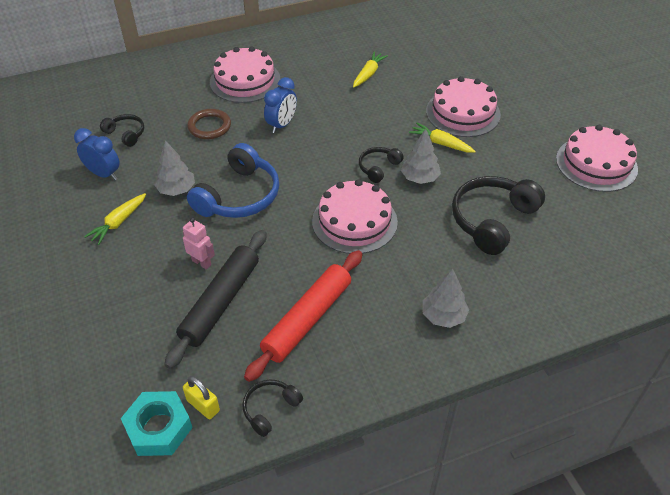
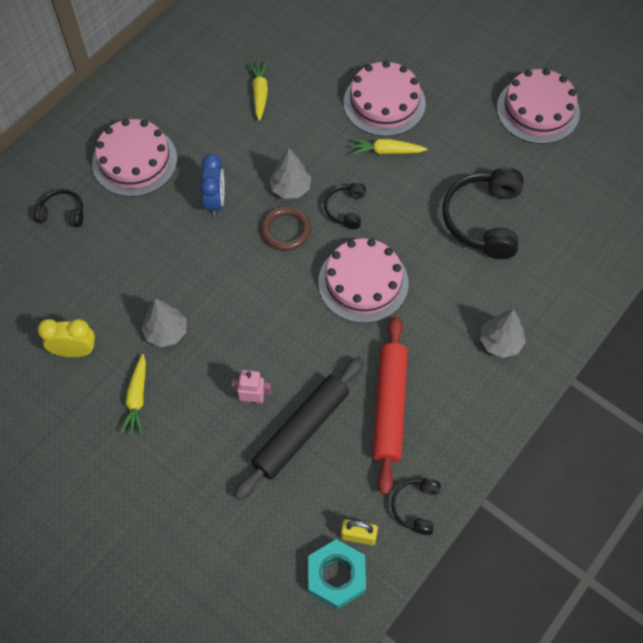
camera: 30 degrees left, 15 degrees up
blue clock [74,128,120,180] -> yellow clock [38,319,95,357]
black headphones [100,114,144,147] -> black headphones moved to [34,189,83,227]
black rolling pin [164,230,267,369] -> black rolling pin turned 45 degrees clockwise [234,357,364,500]
brown ring [187,109,231,139] -> brown ring moved to [261,206,311,251]
blue headphones [187,143,279,218] -> none
grey tree [401,129,441,184] -> grey tree moved to [269,148,311,199]

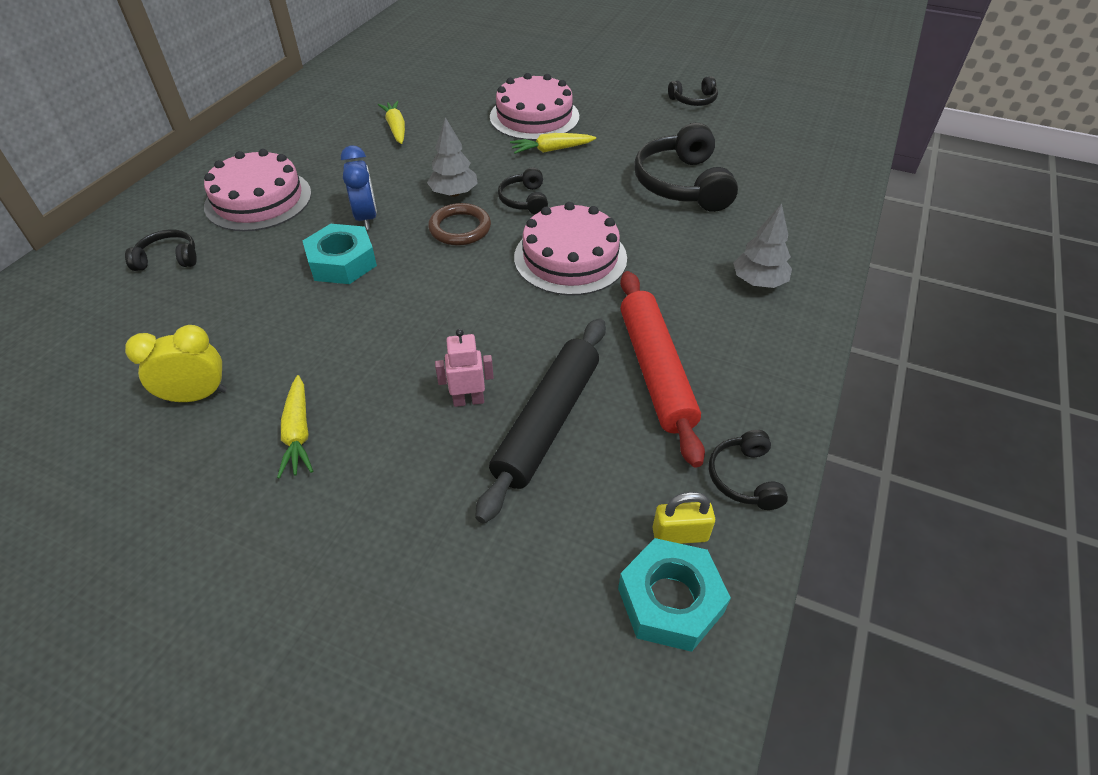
camera: 15 degrees left, 15 degrees down
grey tree [142,299,186,347] -> none
pink cake [497,68,580,144] -> black headphones [668,76,718,106]
none -> turquoise nut [303,224,377,284]

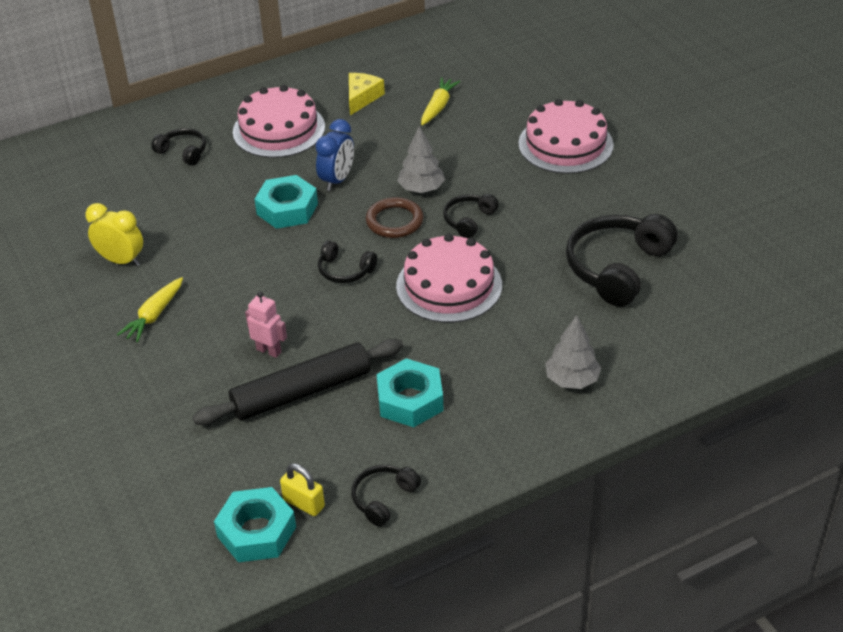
camera: 40 degrees right, 5 degrees down
yellow carrot [510,133,596,154] -> none
red rolling pin [620,271,705,467] -> turquoise nut [377,358,444,427]
black headphones [668,76,718,106] -> black headphones moved to [318,241,377,283]
none -> yellow cheese [349,73,385,115]

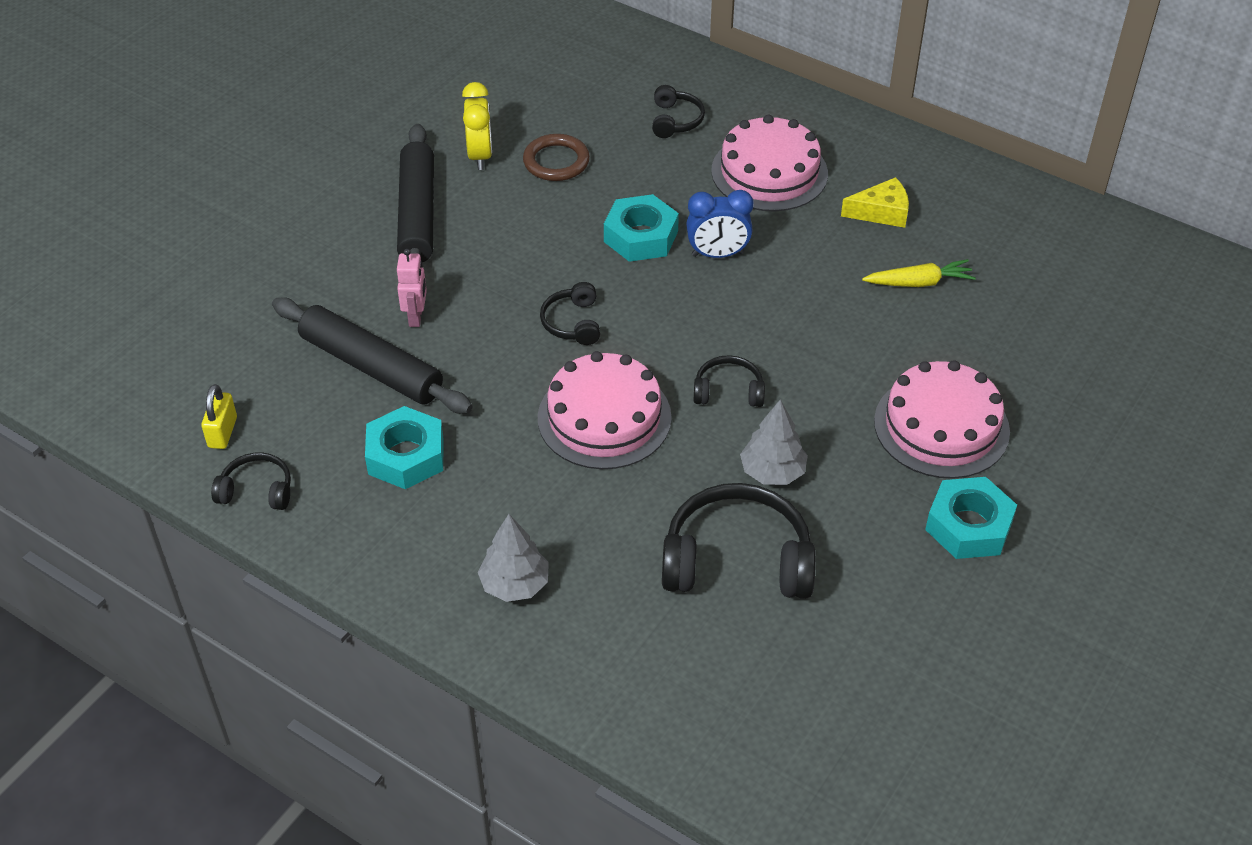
camera: 60 degrees right, 5 degrees up
yellow carrot [117,277,183,342] -> black rolling pin [397,124,434,267]
turquoise nut [214,487,296,562] -> turquoise nut moved to [925,477,1017,559]
brown ring [366,197,423,238] -> brown ring moved to [523,134,590,181]
grey tree [397,126,445,193] -> grey tree moved to [740,399,808,485]

